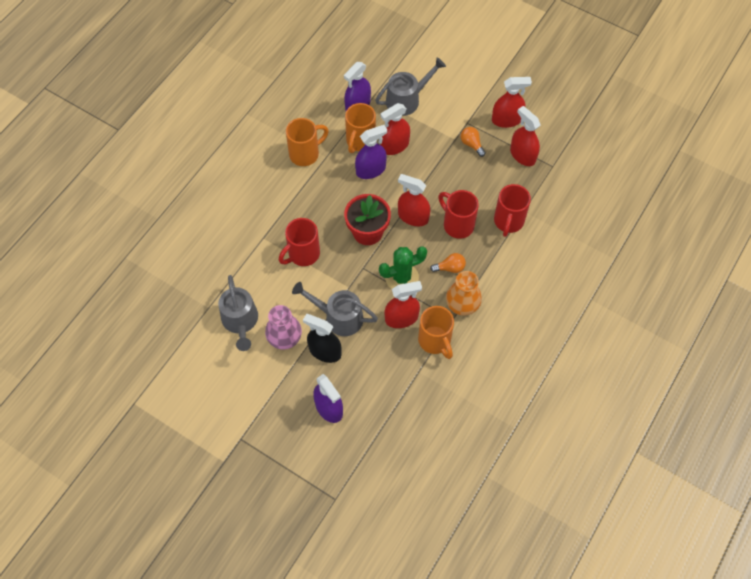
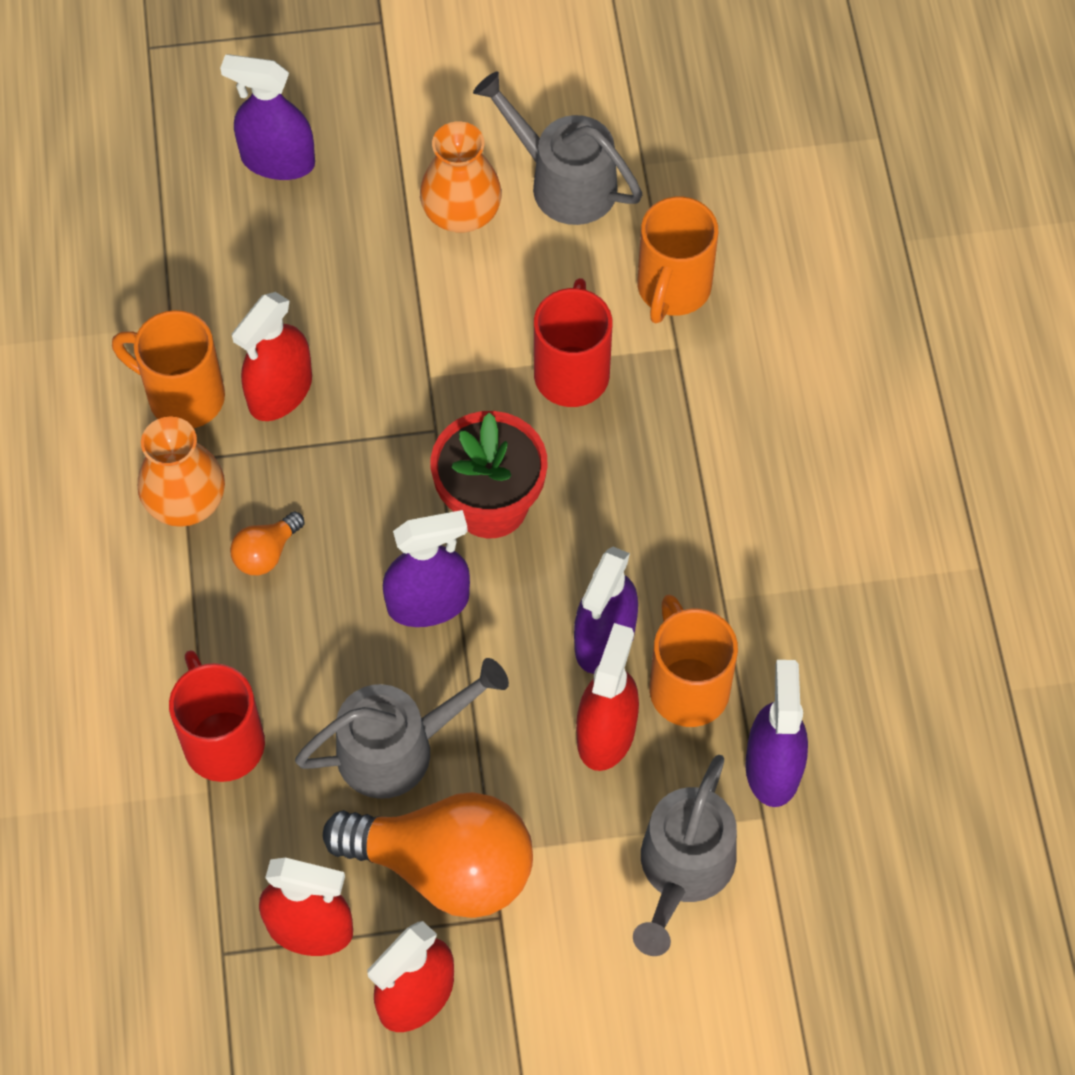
camera: 140 degrees right, 0 degrees up
pink vase [265,305,302,350] -> orange vase [420,121,502,233]
orange mug [286,118,329,166] -> orange mug moved to [637,197,718,323]
grey watering can [292,282,378,336] -> grey watering can moved to [295,658,509,799]
black spray bottle [303,314,342,363] -> none
green cactus [379,247,427,289] -> none
red spray bottle [398,174,430,226] -> purple spray bottle [383,510,470,627]
red mug [438,190,479,239] -> none
orange light bulb [461,127,486,157] -> orange light bulb [323,792,533,918], size x2.30

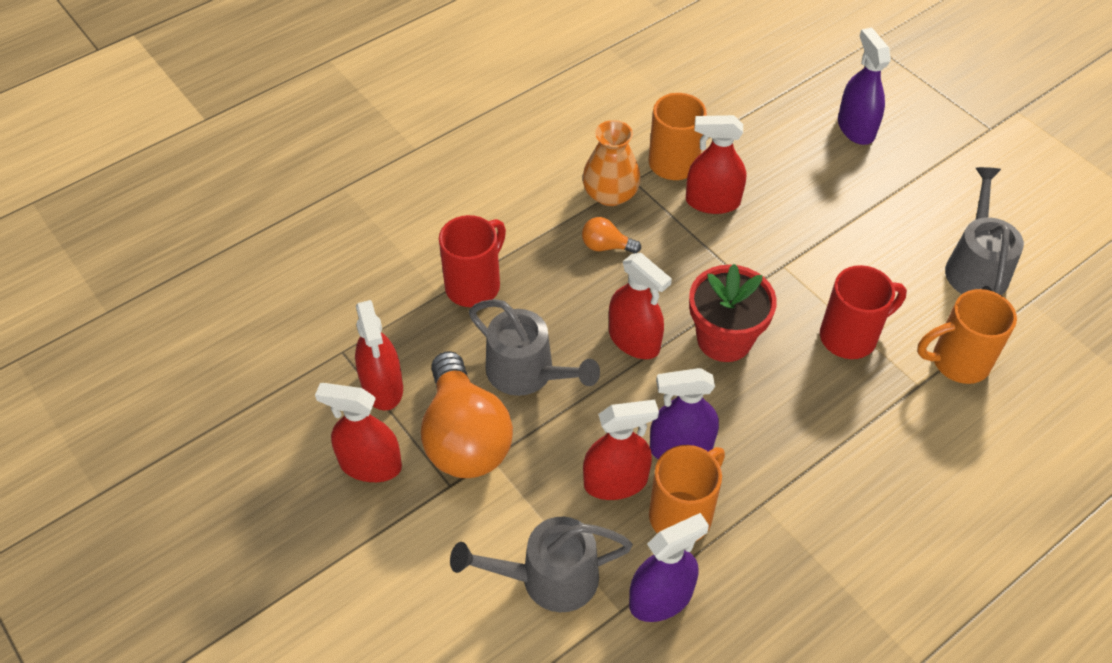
camera: 60 degrees right, 10 degrees down
purple spray bottle [383,510,470,627] -> red spray bottle [609,253,672,359]
orange vase [420,121,502,233] -> none

